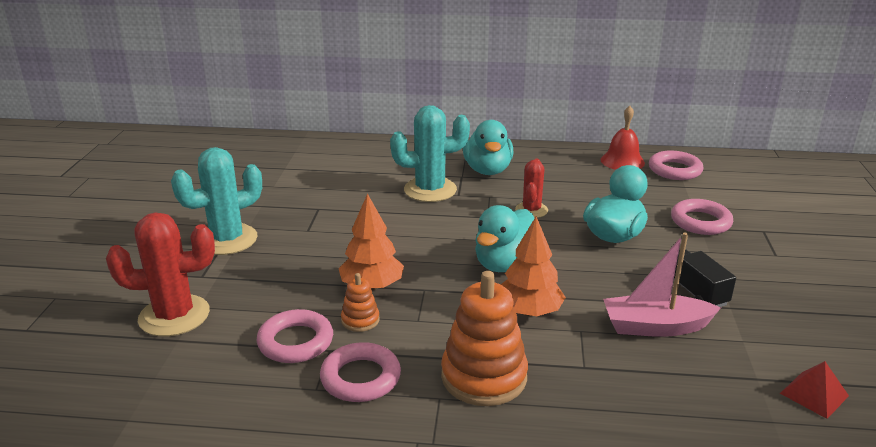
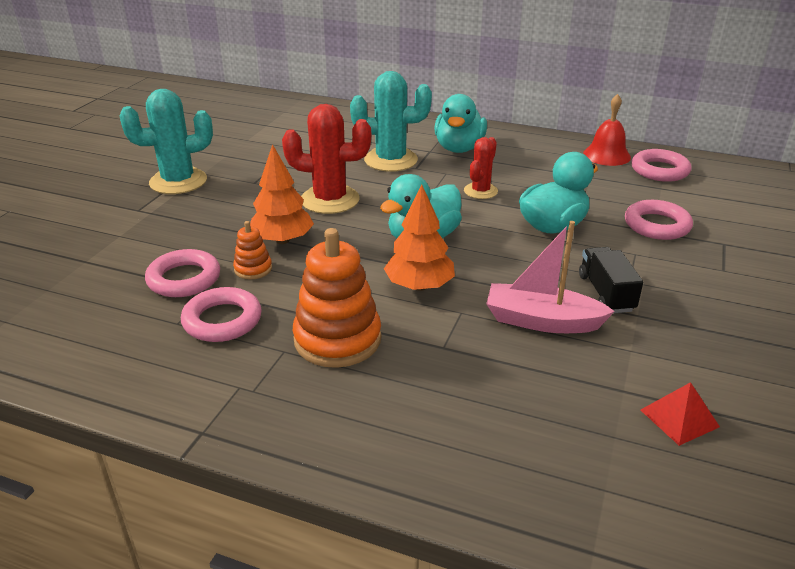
camera: 15 degrees right, 5 degrees up
red cactus [106,212,215,337] -> red cactus moved to [282,104,371,214]

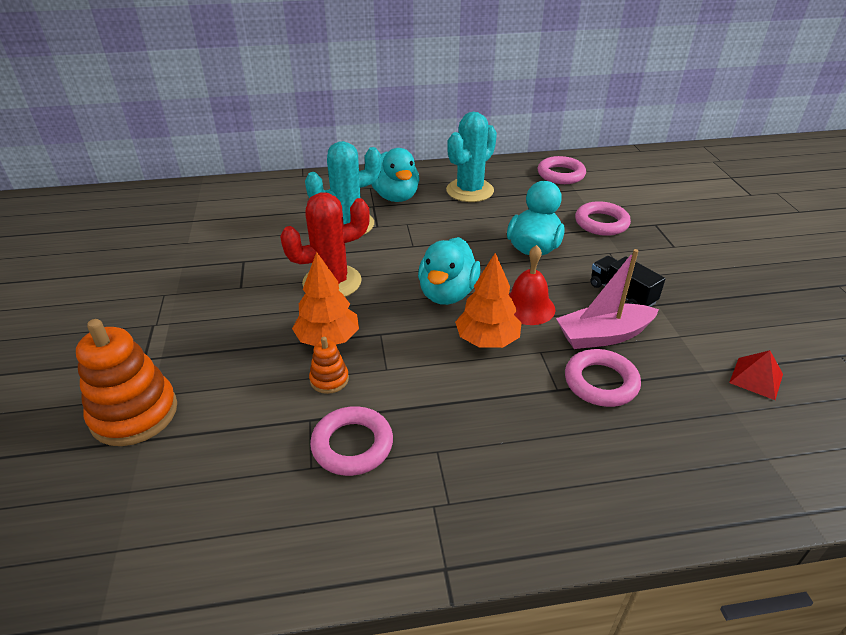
camera: 30 degrees left, 5 degrees up
turquoise cactus [120,89,213,194] -> turquoise cactus moved to [446,112,497,202]
pink ring [145,249,220,297] -> pink ring moved to [565,349,641,407]
orange stacking toy [293,228,381,368] -> orange stacking toy moved to [76,319,177,446]
red cactus [464,137,498,199] -> none
red bell [583,94,631,166] -> red bell moved to [508,245,556,325]

